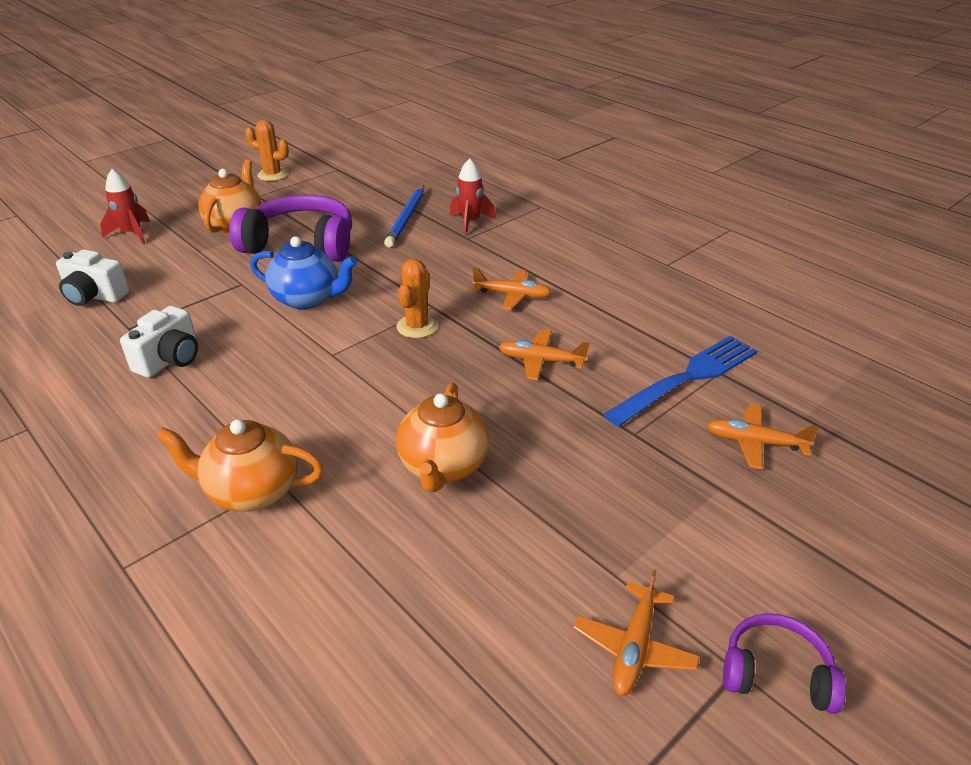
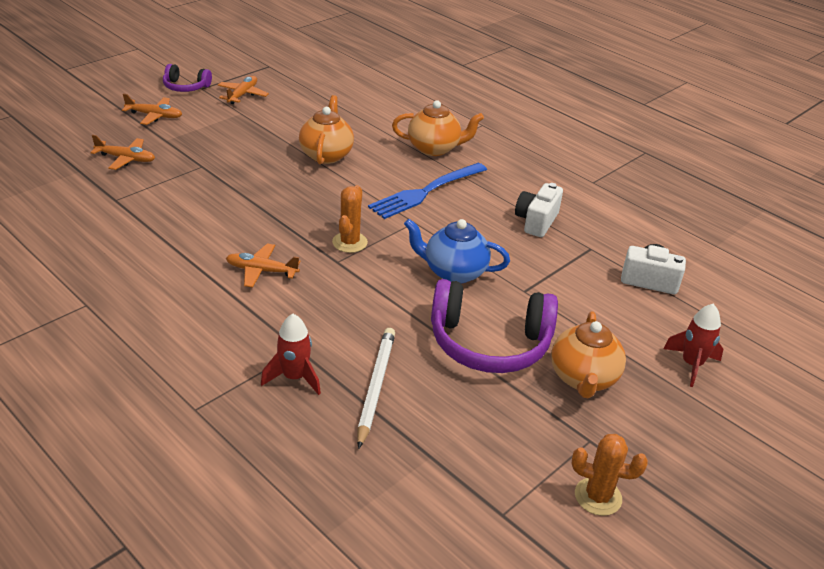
camera: 175 degrees right, 0 degrees up
blue pencil [384,185,424,247] -> white pencil [357,328,395,449]
orange plane [499,329,589,380] -> orange plane moved to [122,94,182,125]
blue fork [603,336,757,427] -> blue fork moved to [368,163,487,219]

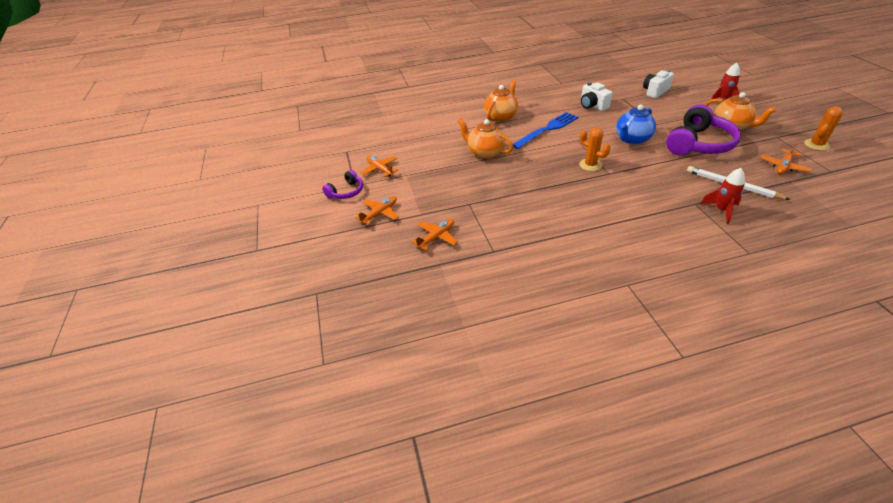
camera: 55 degrees left, 5 degrees up
orange plane [226,243,301,288] -> orange plane moved to [760,143,812,174]
blue fork [368,163,487,219] -> blue fork turned 120 degrees counterclockwise [513,112,579,149]

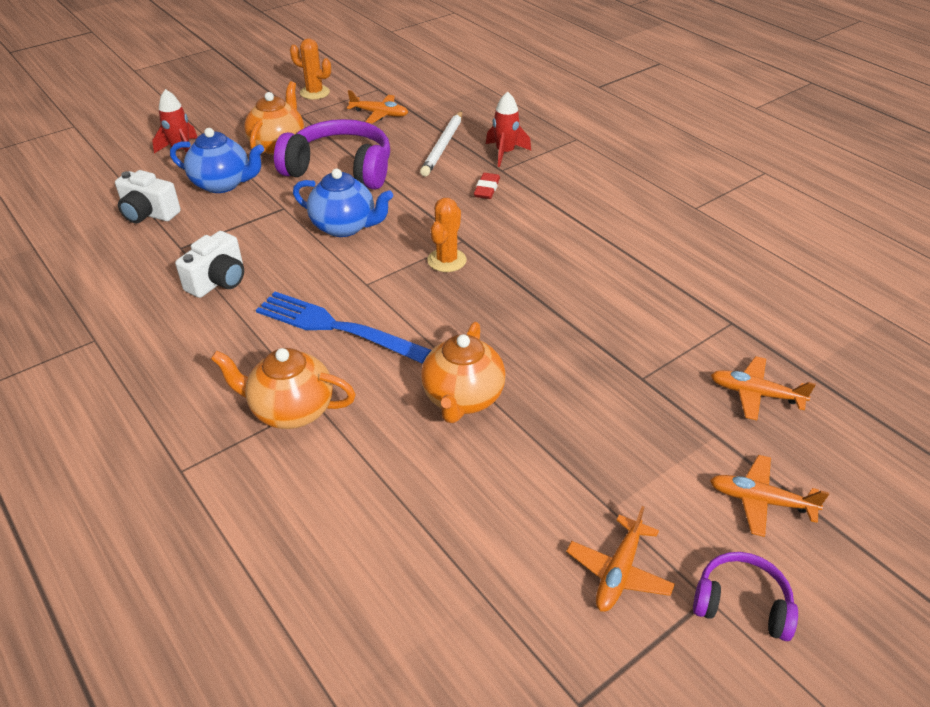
camera: 115 degrees left, 0 degrees up
none -> blue teapot [170,128,264,193]
none -> red eraser [474,173,500,199]

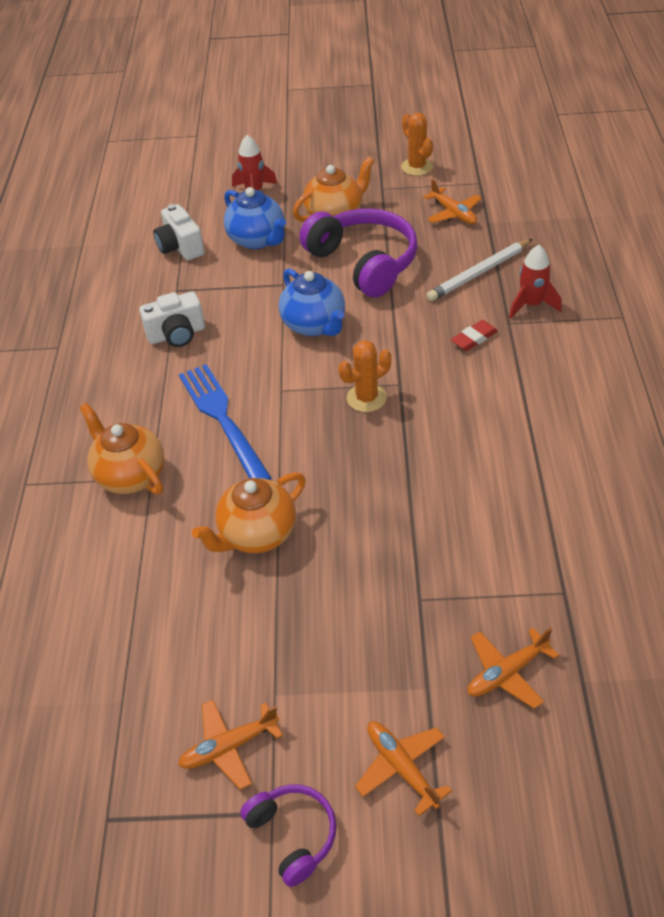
camera: 40 degrees right, 5 degrees up
orange plane [711,356,816,420] -> orange plane turned 90 degrees counterclockwise [468,628,559,709]

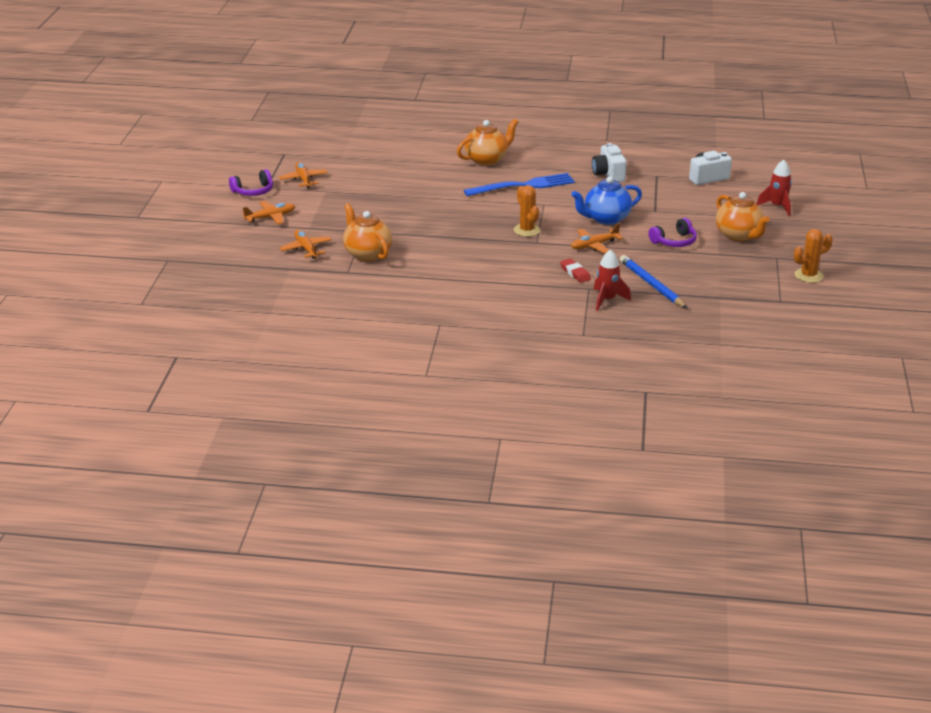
camera: 95 degrees right, 15 degrees down
orange teapot [192,472,306,553] -> orange teapot moved to [343,203,392,261]
blue teapot [224,187,286,249] -> none
purple headphones [299,208,418,298] -> purple headphones [649,218,697,247], size x0.52
orange plane [423,179,482,225] -> orange plane moved to [571,223,623,254]
white pencil [426,239,532,301] -> blue pencil [620,255,687,308]

